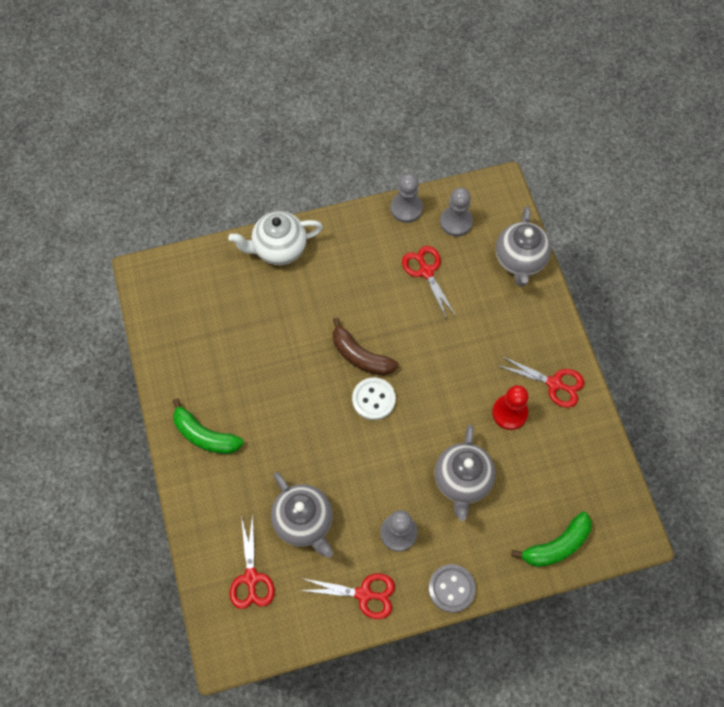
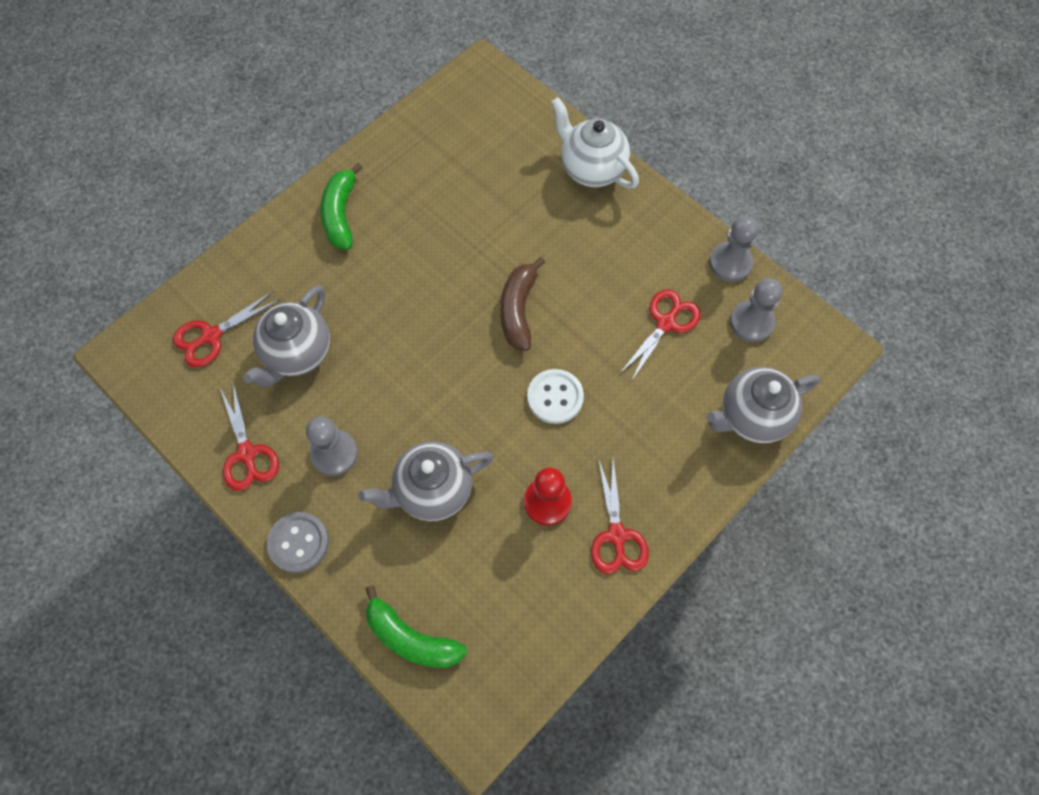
camera: 60 degrees right, 0 degrees up
white button [352,377,396,420] -> white button moved to [527,369,584,424]

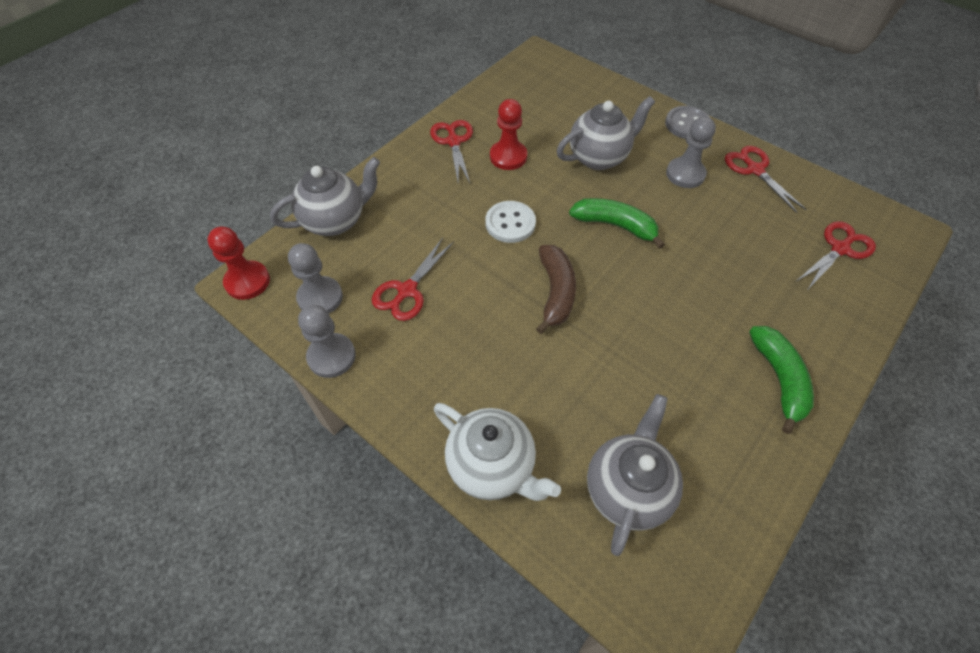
camera: 175 degrees right, 10 degrees down
grey teapot [243,285,330,387] -> grey teapot moved to [587,394,683,556]
green banana [365,585,467,668] -> green banana moved to [569,198,665,249]
none -> red pawn [207,227,270,300]

